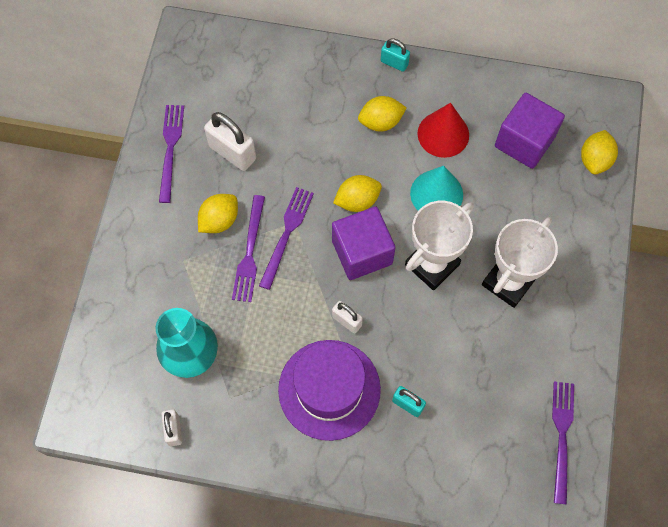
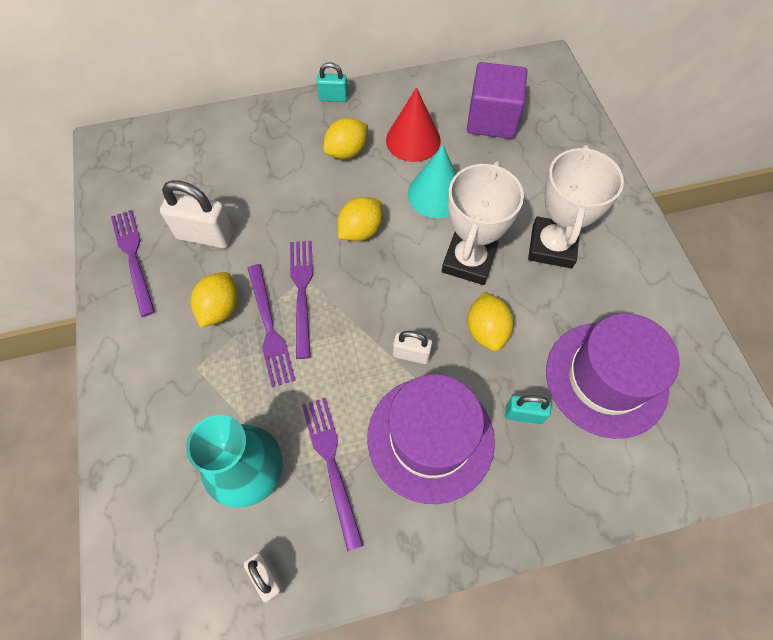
camera: 25 degrees left, 5 degrees down
purple cube [332,207,395,280] -> none
purple fork [552,381,574,504] -> purple fork moved to [302,398,363,552]
yellow lemon [581,130,618,175] -> yellow lemon moved to [467,292,514,351]
none -> purple hat [546,313,680,439]

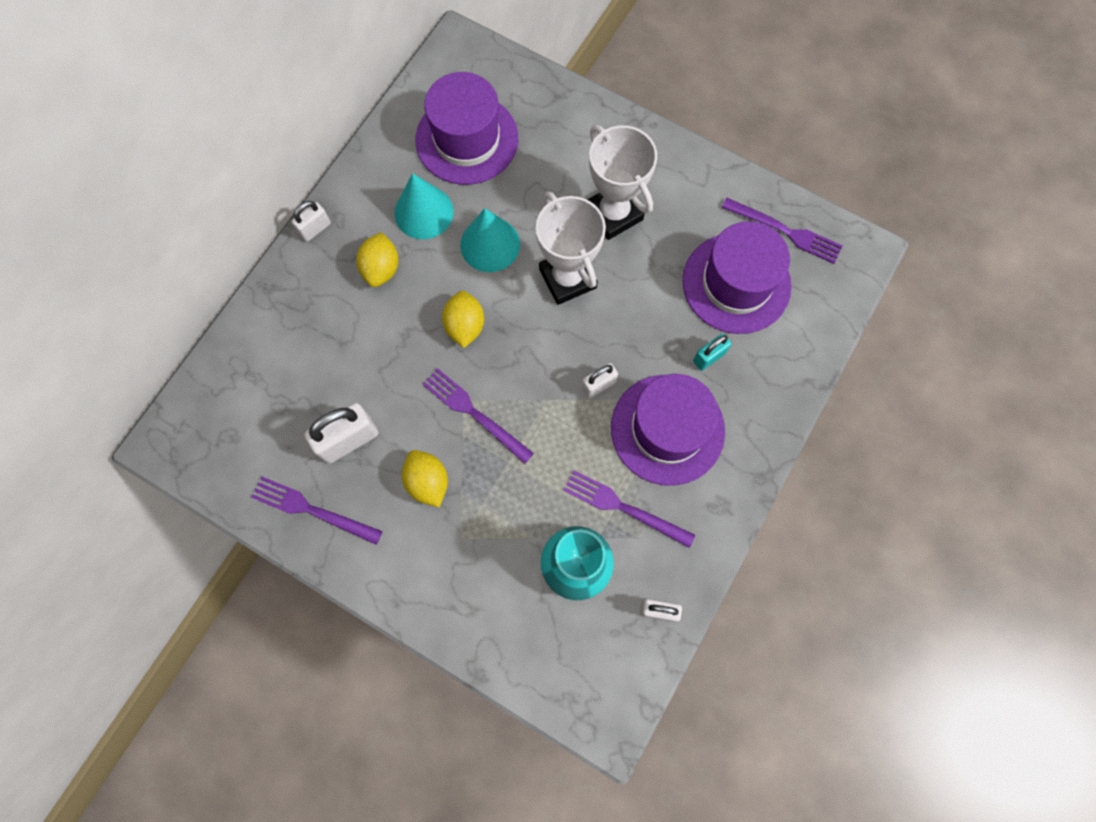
camera: 45 degrees left, 10 degrees up
purple fork [248,264,296,387] -> purple fork moved to [722,198,842,264]
turquoise padlock [317,62,348,102] -> white padlock [292,201,331,242]
red cone [386,87,441,162] -> turquoise cone [394,173,454,239]
purple cube [467,62,527,139] -> purple hat [415,72,518,185]
yellow lemon [467,292,514,351] -> none

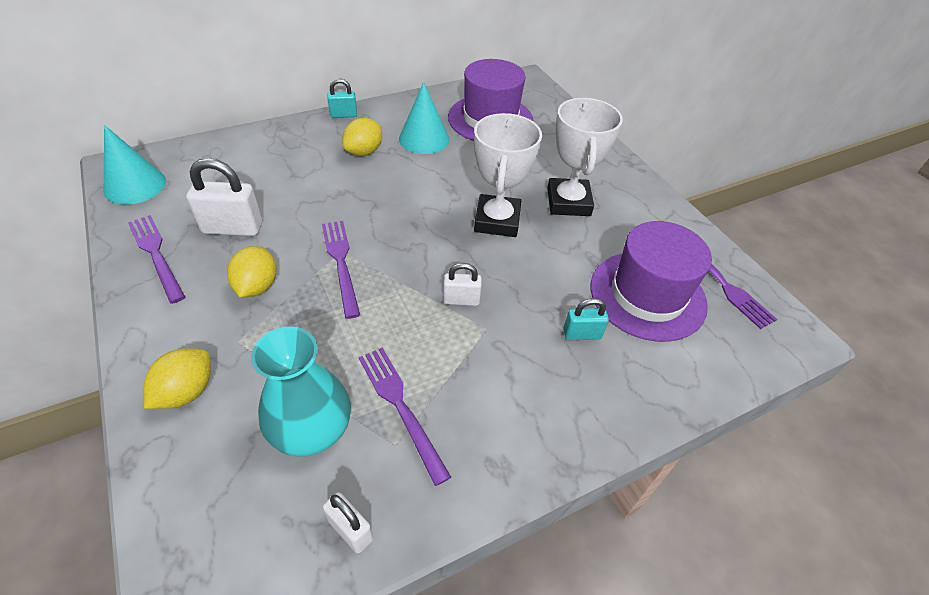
camera: 30 degrees right, 25 degrees down
white padlock [292,201,331,242] -> turquoise padlock [327,79,357,118]
yellow lemon [442,291,484,348] -> yellow lemon moved to [144,348,211,409]
turquoise cone [460,208,520,272] -> turquoise cone moved to [104,125,166,205]
purple hat [611,374,725,486] -> none

